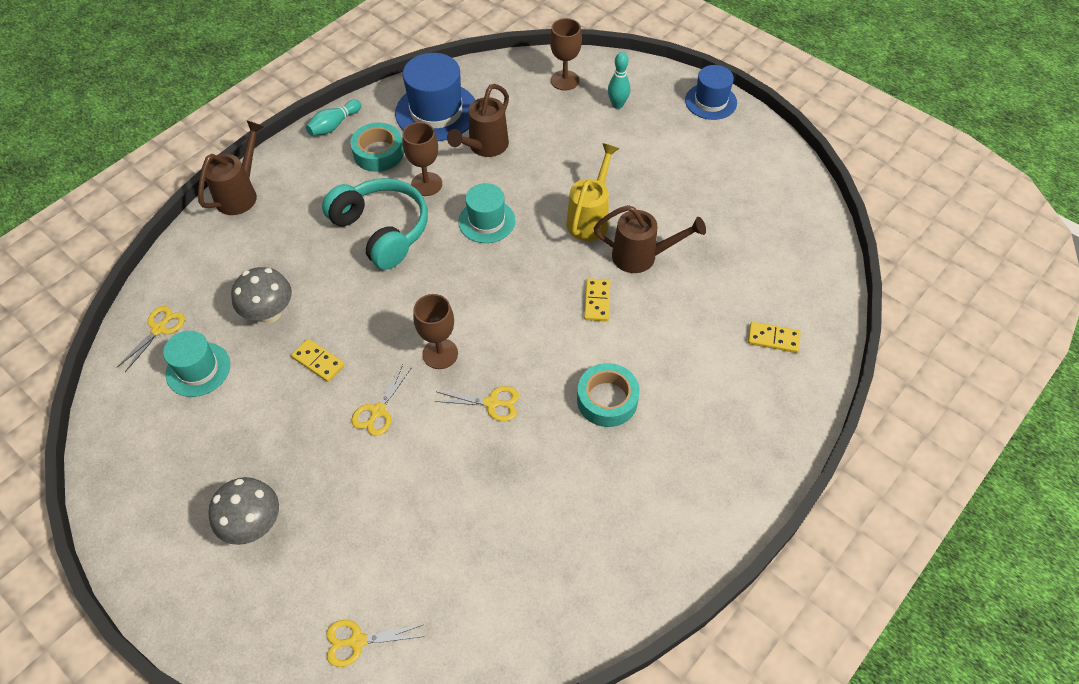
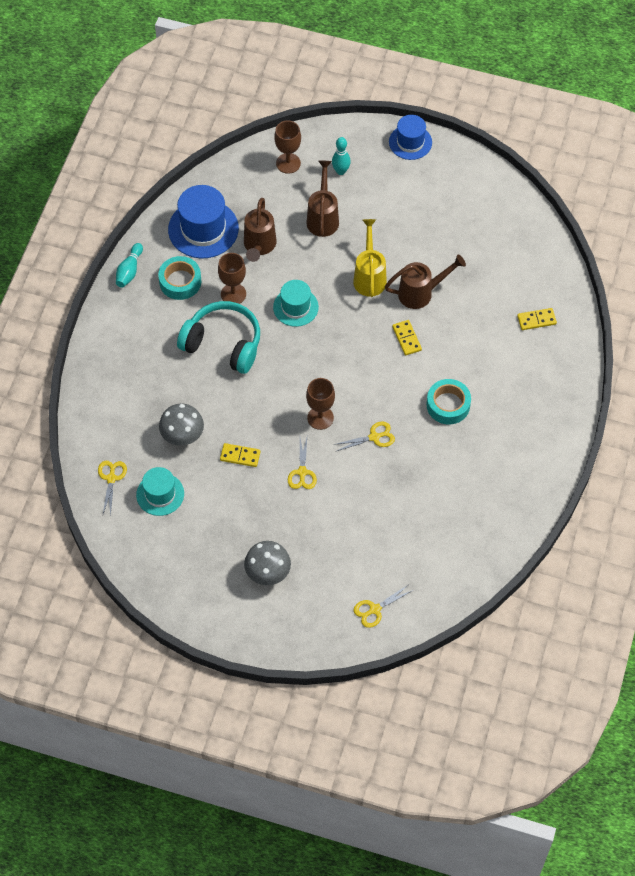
camera: 25 degrees left, 5 degrees up
brown watering can [198,120,264,215] -> brown watering can moved to [306,161,339,237]

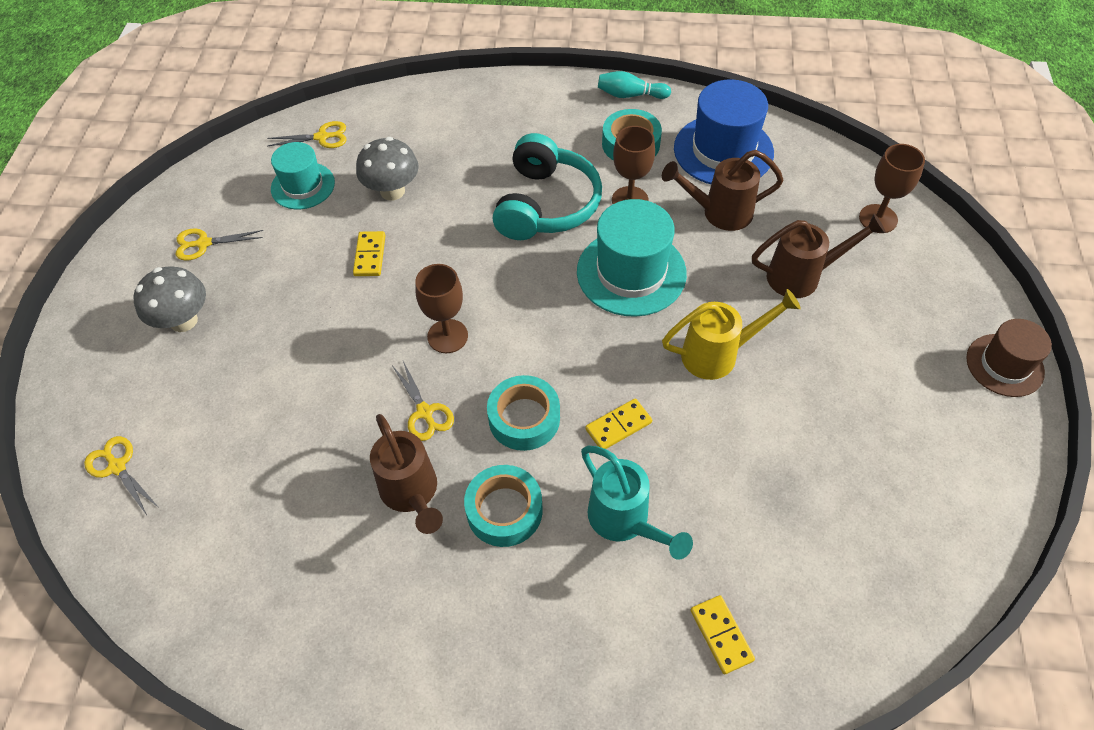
camera: 80 degrees right, 5 degrees down
turquoise hat [273,280,319,327] -> turquoise hat [577,199,687,317], size x1.59
yellow scissors [288,438,317,489] -> yellow scissors moved to [176,229,263,261]
turquoise bowling pin [332,137,351,175] -> none
brown watering can [385,254,466,309] -> brown watering can moved to [370,414,443,534]
blue hat [389,115,432,160] -> brown hat [966,319,1052,397]
none -> turquoise tape [487,375,560,451]
none -> turquoise watering can [581,446,693,560]

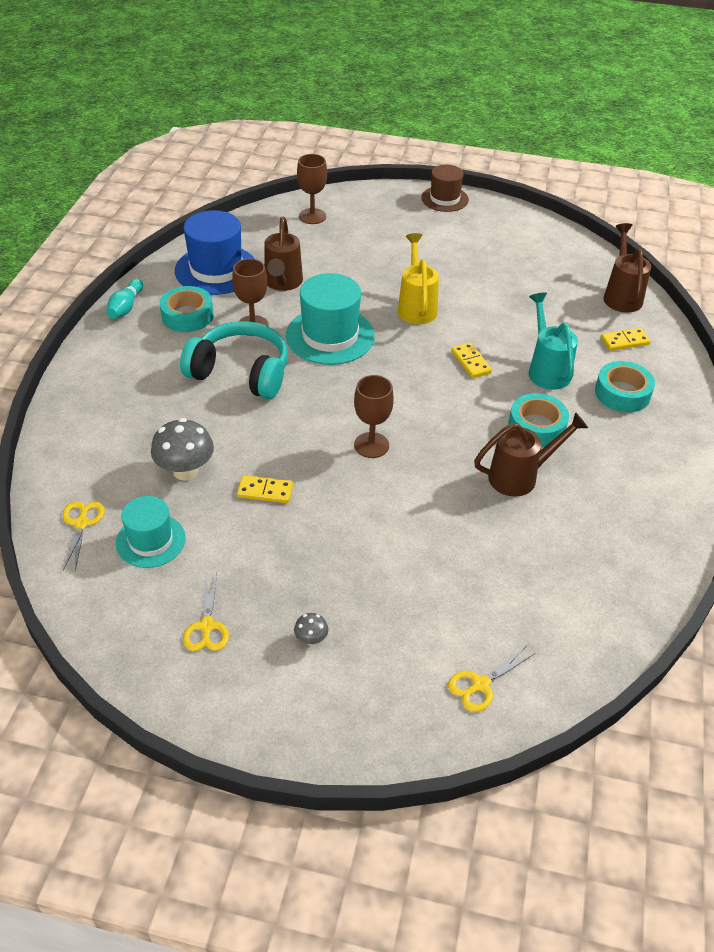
camera: 85 degrees left, 10 degrees down
grey mushroom [133,266,206,332] -> grey mushroom [294,613,328,646], size x0.48
yellow scissors [393,361,454,441] -> none
turquoise tape [487,375,560,451] -> turquoise tape moved to [595,361,655,412]
turquoise watering can [581,446,693,560] -> turquoise watering can turned 75 degrees counterclockwise [529,292,578,390]
brown watering can [752,214,886,298] -> brown watering can moved to [603,223,651,313]

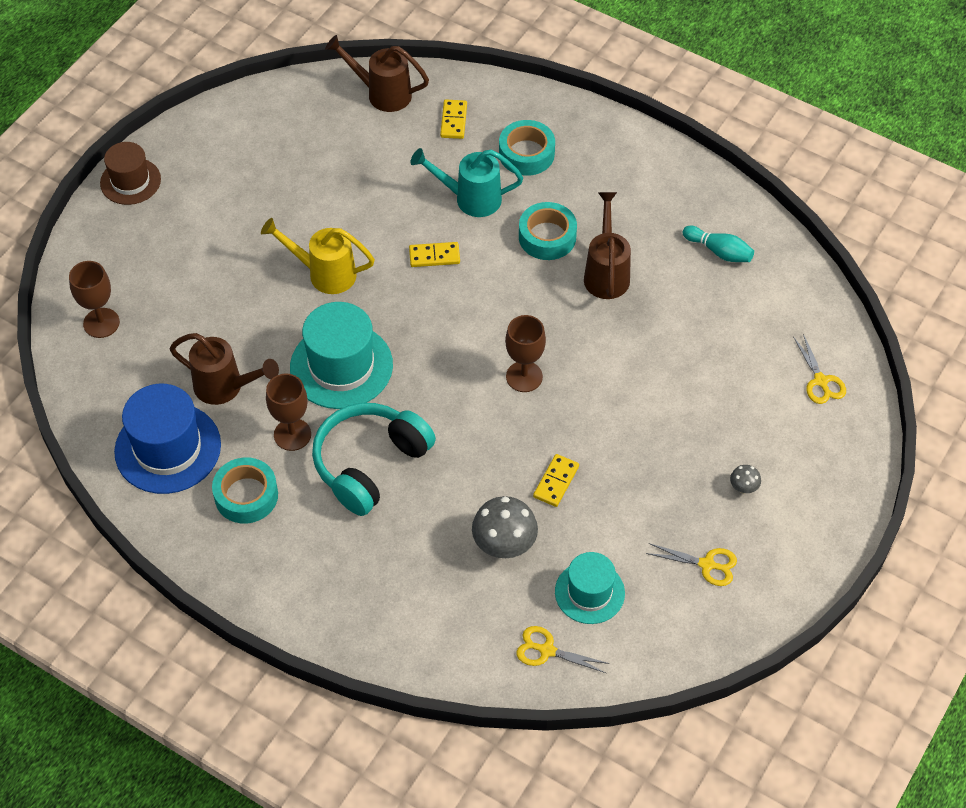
camera: 70 degrees left, 10 degrees up
turquoise bowling pin [106,279,143,319] -> turquoise bowling pin moved to [683,225,754,262]

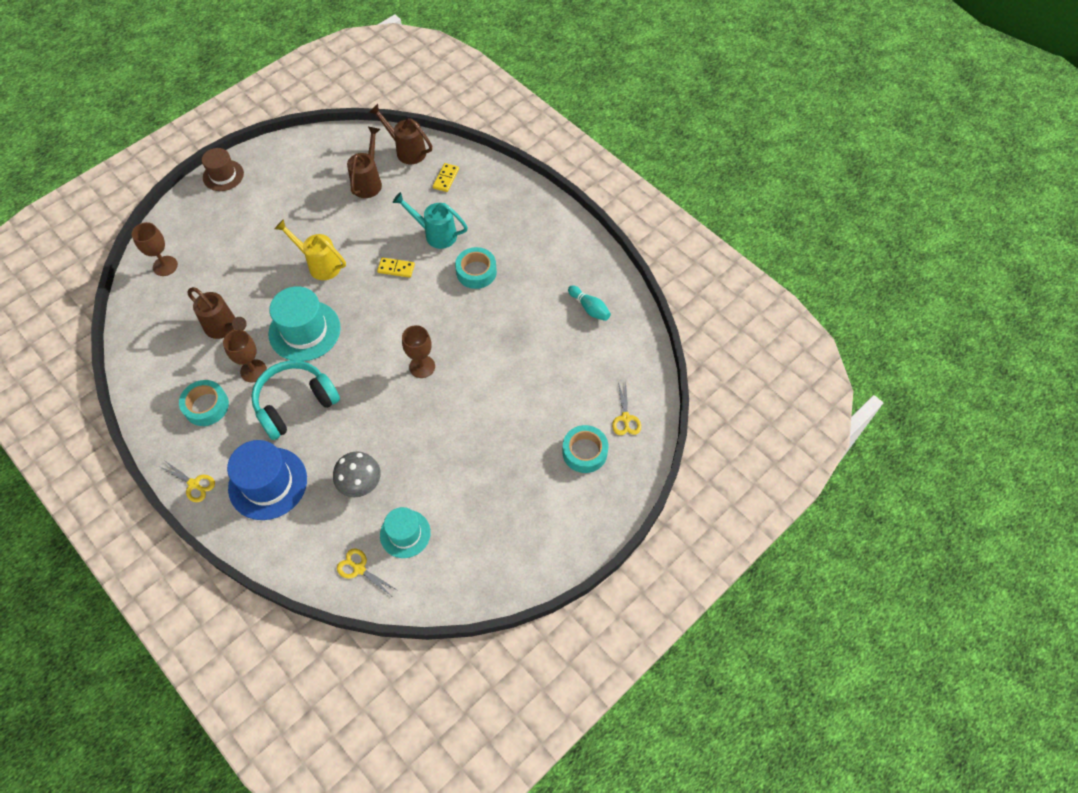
camera: 15 degrees right, 5 degrees up
blue hat [114,384,221,494] -> blue hat moved to [227,440,307,520]
turquoise tape [499,120,555,176] -> turquoise tape moved to [562,425,608,473]
yellow domino [533,454,579,507] -> none
brown watering can [584,192,631,299] -> brown watering can moved to [347,127,382,198]
yellow scissors [646,543,737,586] -> yellow scissors moved to [160,460,215,502]
grey mushroom [730,465,761,493] -> none

